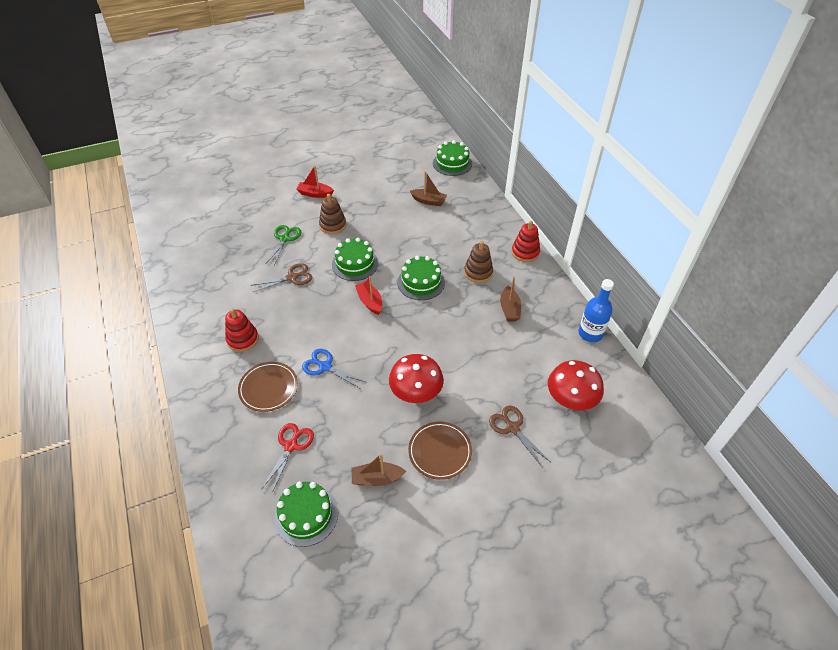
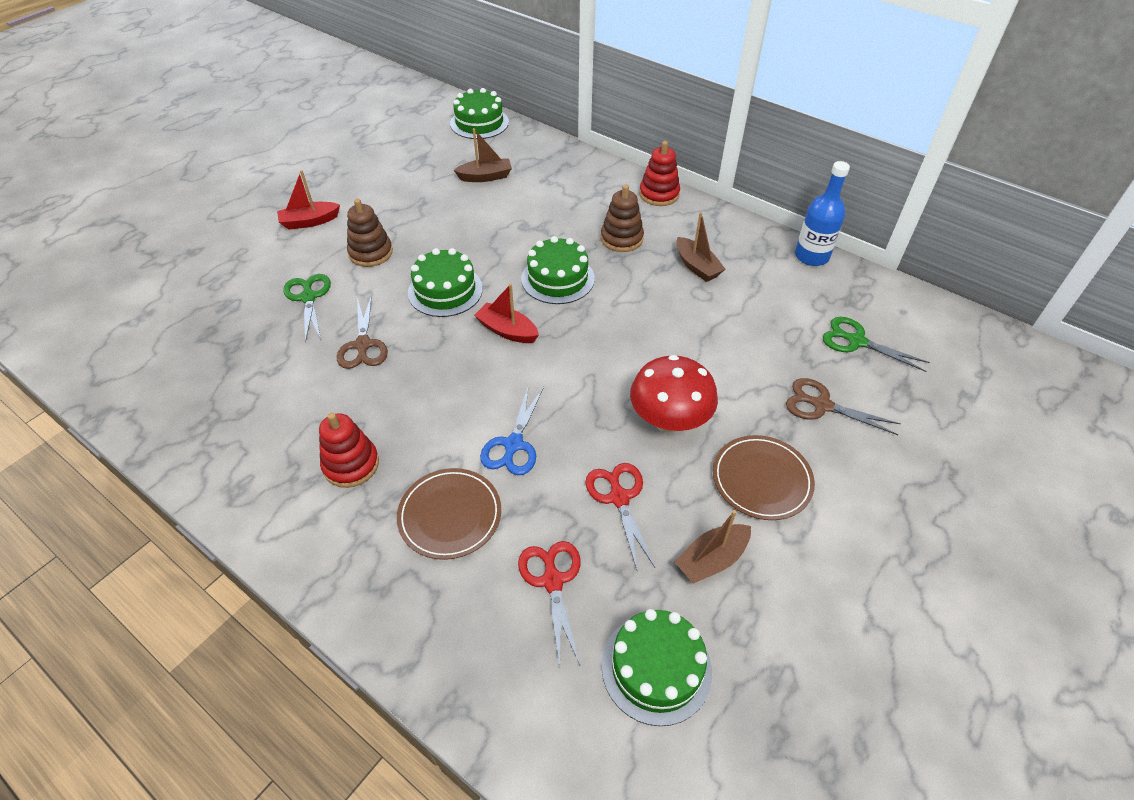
camera: 30 degrees left, 0 degrees up
brown scissors [250,263,312,292] -> brown scissors turned 135 degrees clockwise [337,295,388,369]
blue scissors [302,349,366,389] -> blue scissors turned 75 degrees counterclockwise [480,385,544,475]
red mushroom [548,360,604,410] -> green scissors [823,317,930,372]
none -> red scissors [585,463,655,570]

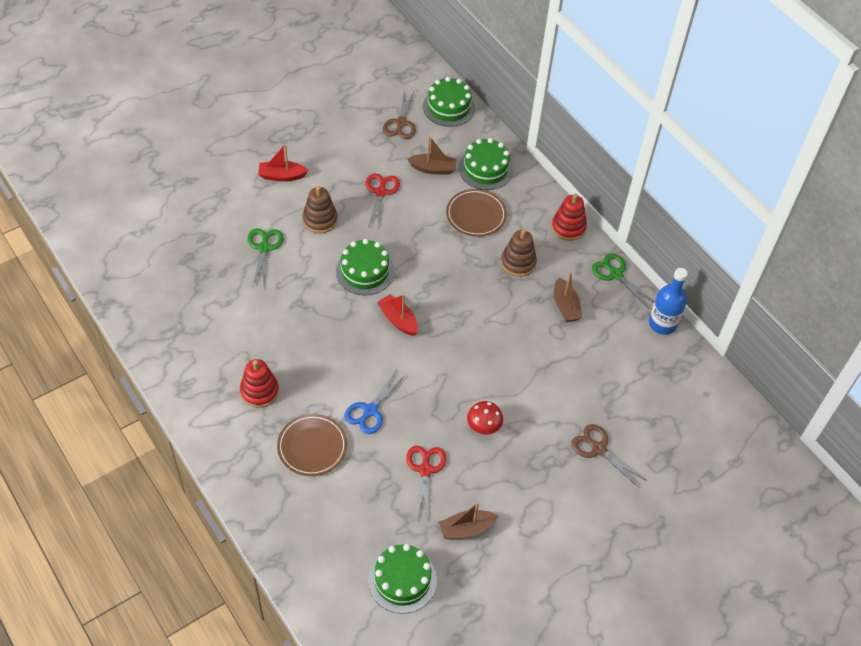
camera: 15 degrees right, 5 degrees up
brown scissors [337,295,388,369] -> brown scissors moved to [383,90,416,139]
red scissors [518,541,581,668] -> red scissors moved to [366,174,400,229]
green cake [521,236,595,304] -> green cake moved to [459,138,513,190]
red mushroom [630,355,718,434] -> red mushroom [467,401,503,435], size x0.59
brown plate [713,435,815,520] -> brown plate moved to [446,189,507,237]
green scissors [823,317,930,372] -> green scissors moved to [592,253,654,309]

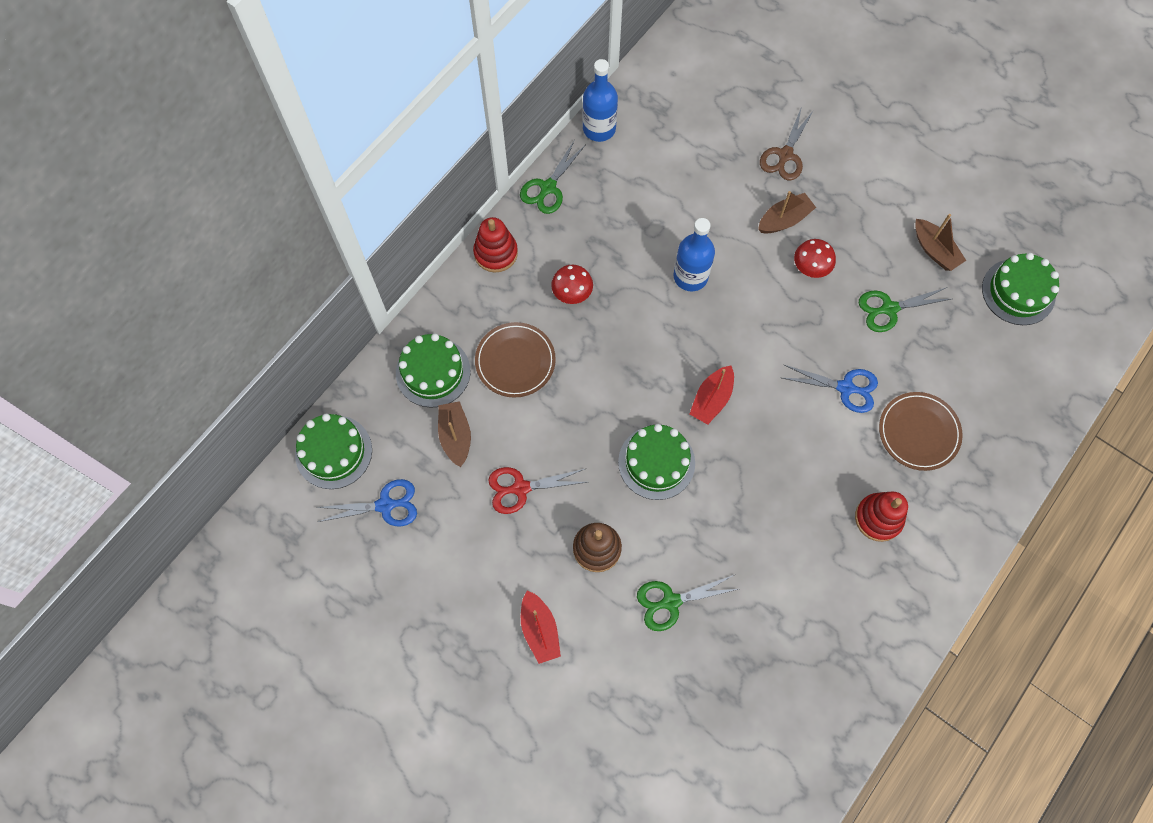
camera: 105 degrees left, 15 degrees up
brown scissors [383,90,416,139] -> blue scissors [316,479,417,526]
red scissors [406,446,446,520] -> green scissors [859,287,951,332]
brown stacking toy [501,229,537,277] -> red mushroom [551,265,593,304]
brown boat [554,271,582,322] -> brown boat moved to [758,191,816,234]
none -> blue bottle [674,218,715,291]

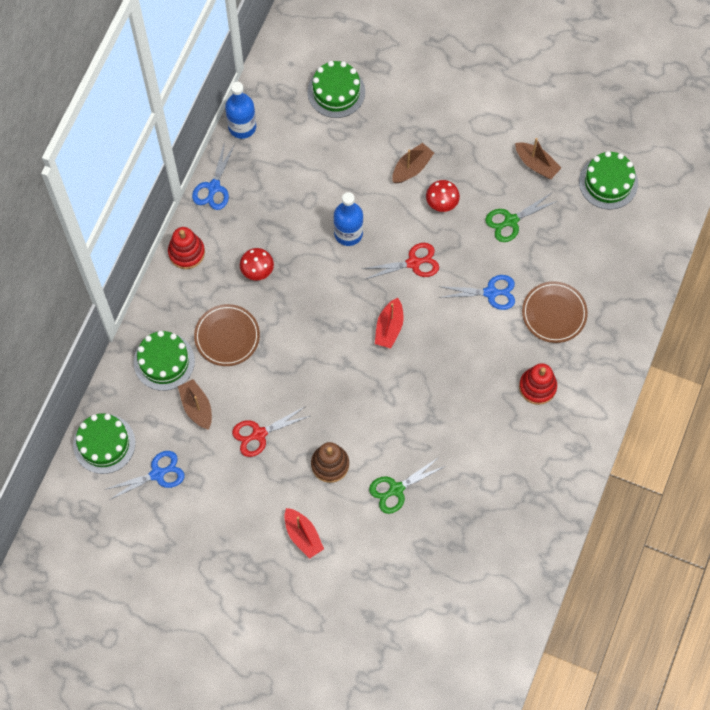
camera: 15 degrees left, 0 degrees up
green scissors [520,140,585,214] -> blue scissors [192,141,235,210]
green cake [618,424,695,500] -> green cake moved to [307,61,365,118]
brown scissors [760,106,814,181] -> none
none -> red scissors [363,243,439,280]

